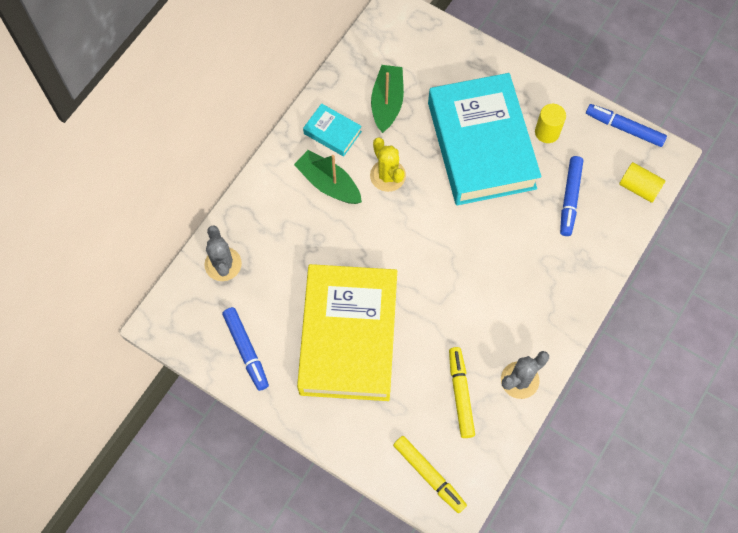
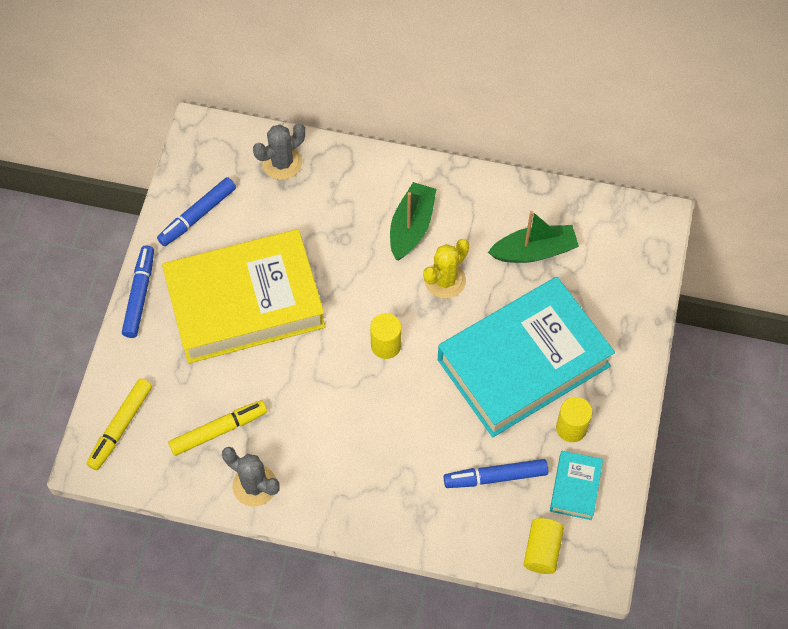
camera: 70 degrees right, 5 degrees down
turquoise book [303,103,362,157] -> turquoise book moved to [550,451,603,520]
blue marker [586,104,667,147] -> blue marker moved to [122,246,154,338]
none -> yellow cylinder [370,313,401,359]

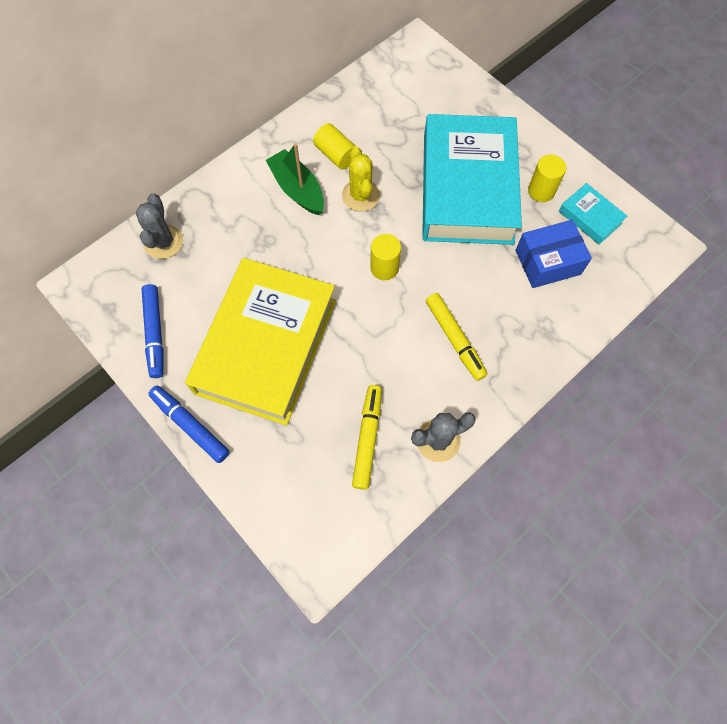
camera: 55 degrees left, 5 degrees up
yellow marker [86,378,152,470] -> yellow marker moved to [426,293,487,381]
blue marker [444,459,548,488] -> blue box [516,220,592,288]
green boat [488,211,579,263] -> none
yellow cylinder [523,518,564,574] -> yellow cylinder moved to [313,123,355,170]

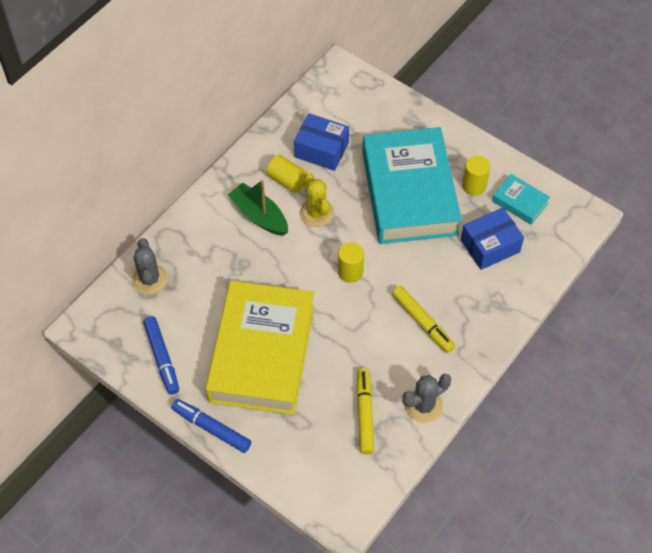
camera: 10 degrees left, 10 degrees down
none -> blue box [294,113,349,171]

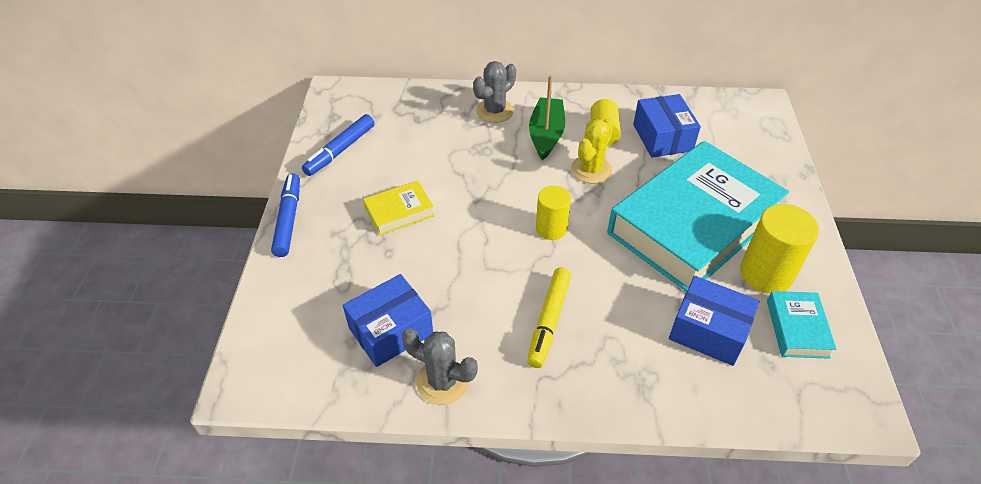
camera: 55 degrees right, 10 degrees down
grey cactus [132,238,168,295] -> grey cactus moved to [473,61,516,123]
yellow book [205,281,314,415] -> yellow book [363,180,434,236], size x0.41
yellow marker [356,369,374,455] -> blue box [343,274,433,367]
yellow cylinder [462,156,490,196] -> yellow cylinder [740,204,819,294], size x1.56

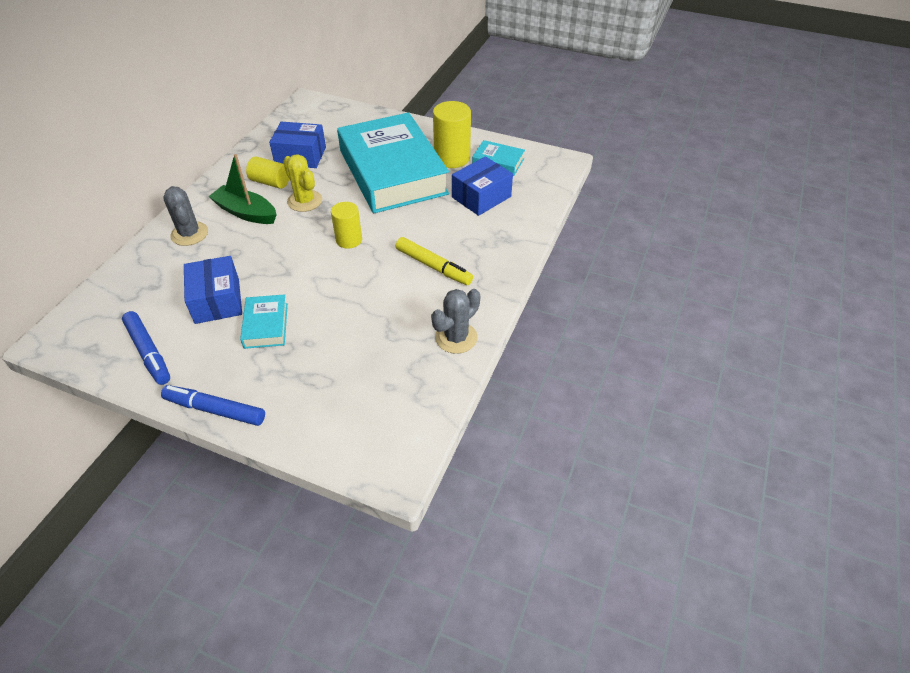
camera: 70 degrees left, 0 degrees up
blue box [343,274,433,367] -> blue box moved to [184,256,242,324]
yellow book [363,180,434,236] -> turquoise book [240,294,288,349]

